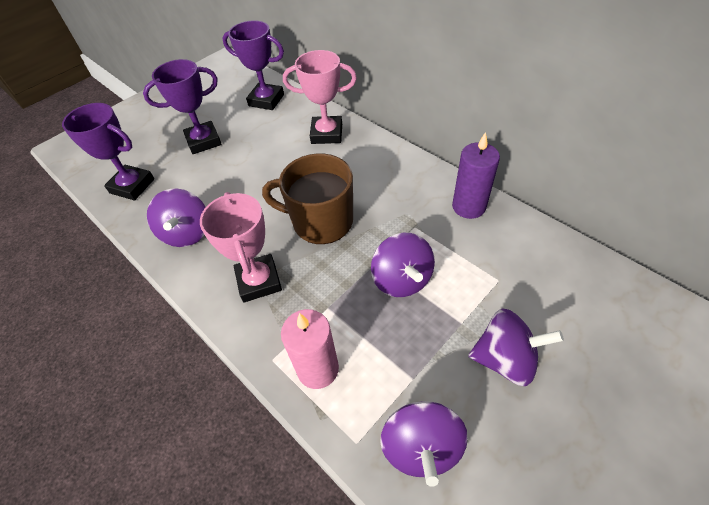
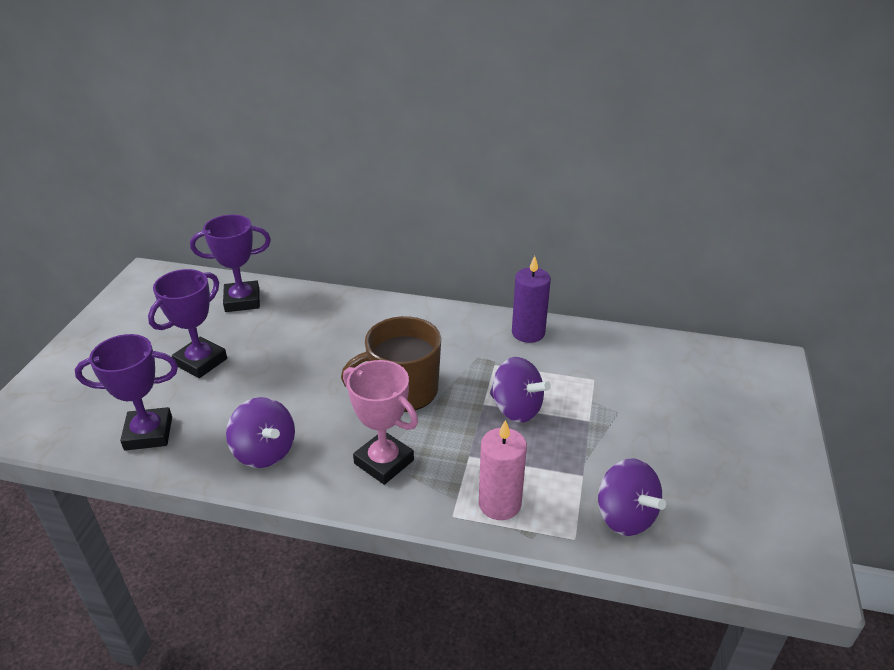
camera: 35 degrees left, 15 degrees down
pink trophy [283,50,357,144] -> none
purple spinning top [468,308,564,386] -> none

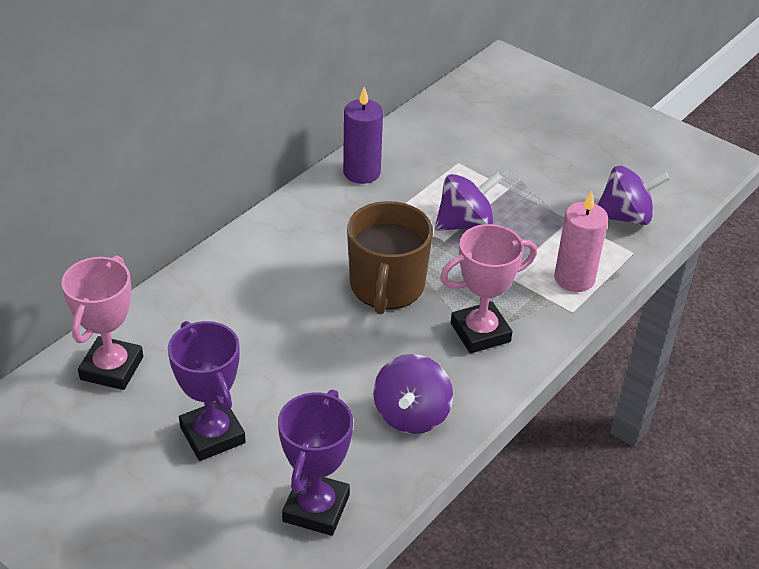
camera: 65 degrees left, 5 degrees up
purple trophy [190,215,271,312] -> pink trophy [61,255,143,390]
purple spinning top [226,397,295,468] -> purple spinning top turned 120 degrees clockwise [373,354,453,434]

